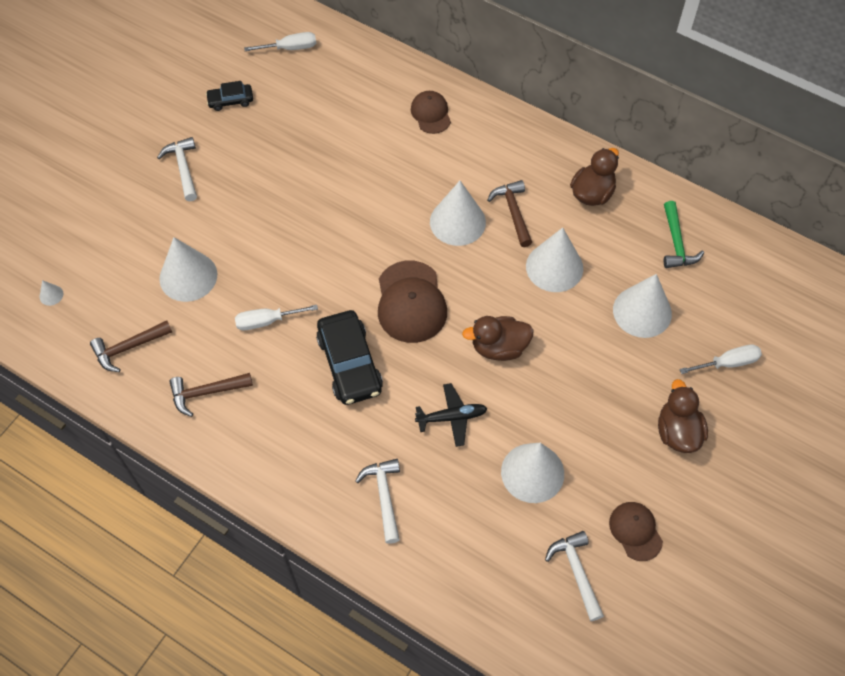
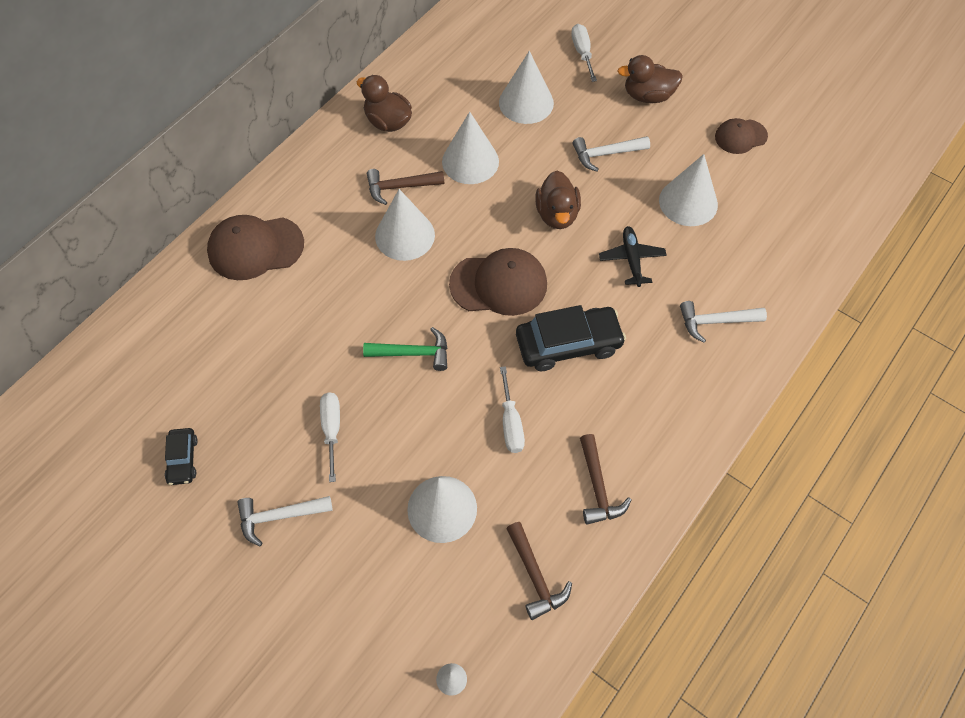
camera: 85 degrees left, 0 degrees up
white screwdriver [244,32,316,51] -> white screwdriver moved to [320,392,340,482]
brown cap [411,91,451,134] -> brown cap [207,215,304,280], size x1.67
white hammer [545,531,604,621] -> white hammer moved to [573,136,650,171]
green hammer [664,201,704,268] -> green hammer moved to [363,327,448,371]

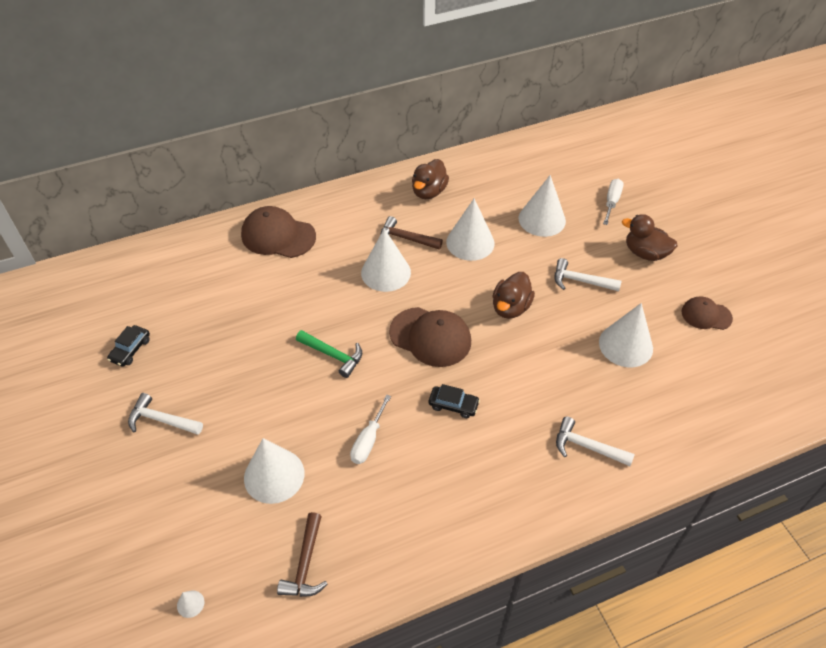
camera: 30 degrees right, 10 degrees down
white screwdriver [320,392,340,482] -> none
brown duck [357,75,412,132] -> brown duck turned 135 degrees counterclockwise [412,159,449,199]
black car [516,305,626,371] -> black car [428,384,480,418], size x0.53
brown hammer [580,434,631,525] -> none
black plane [599,226,667,287] -> none

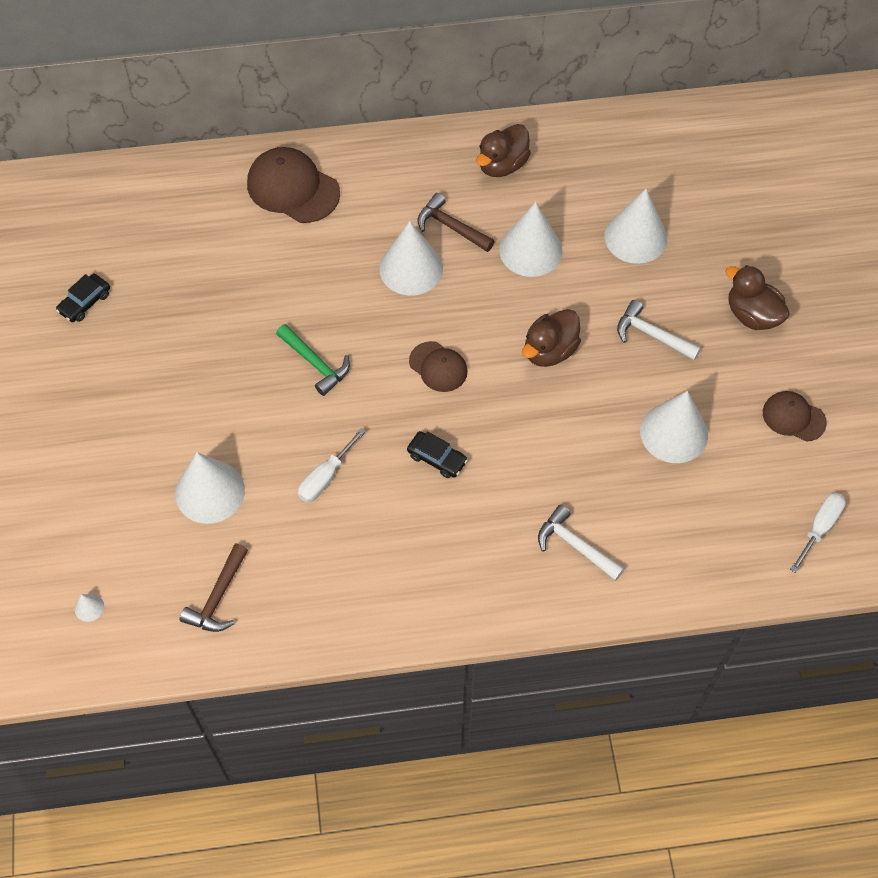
camera: 15 degrees right, 10 degrees up
white hammer [128,393,203,435] -> none
brown cap [389,307,471,367] -> brown cap [409,341,468,392], size x0.60
white screwdriver [603,179,623,225] -> white screwdriver moved to [790,493,846,573]

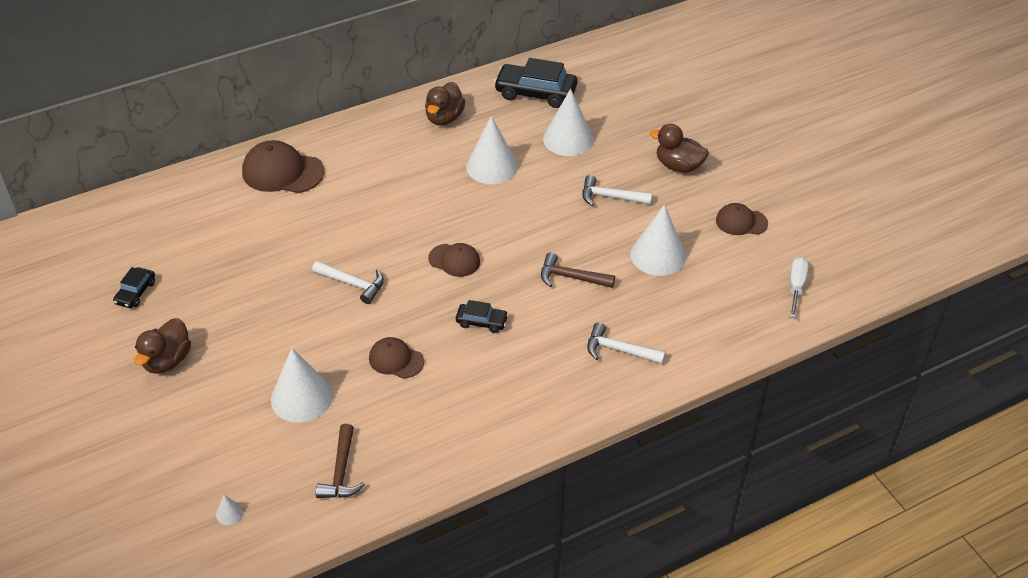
camera: 20 degrees left, 15 degrees down
green hammer [276,324,350,396] -> white hammer [312,261,384,304]
white screwdriver [298,428,366,502] -> brown cap [369,337,424,379]
white cone [379,221,443,295] -> none
brown hammer [417,193,495,252] -> brown hammer moved to [541,252,615,288]
brown duck [522,309,581,367] -> brown duck moved to [134,318,191,374]
none -> black car [494,58,577,108]

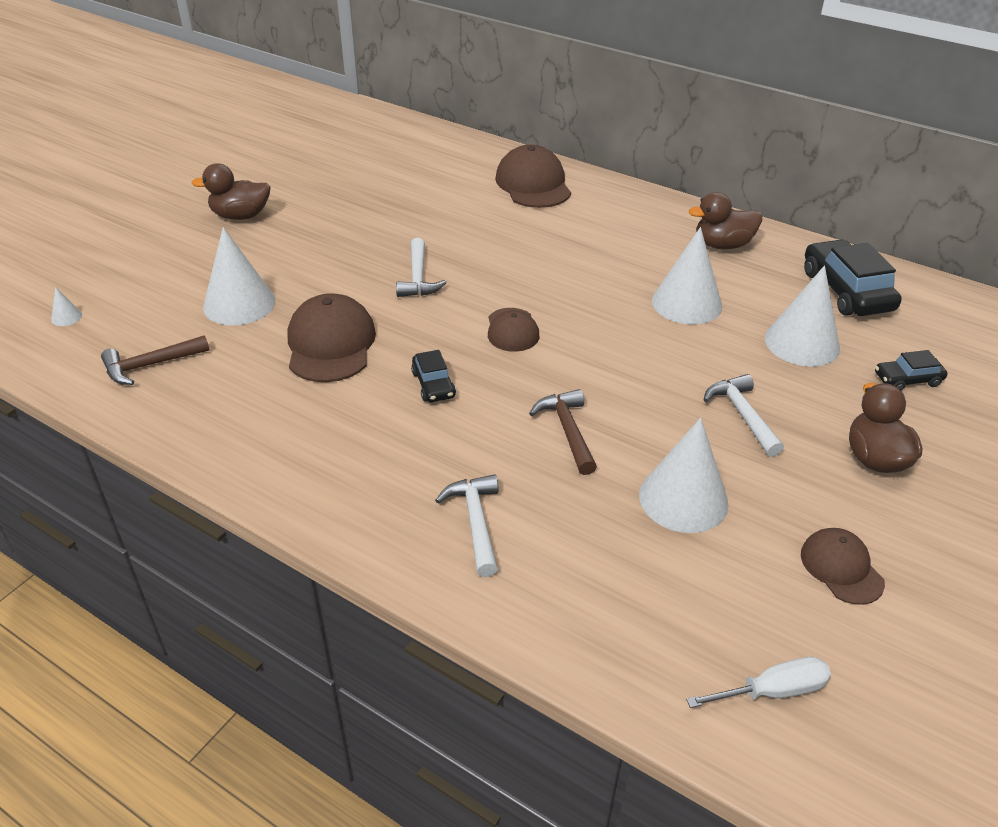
camera: 60 degrees right, 5 degrees down
black car [113,267,155,308] -> black car moved to [875,350,948,391]
brown cap [369,337,424,379] -> brown cap [288,293,376,382], size x1.67

